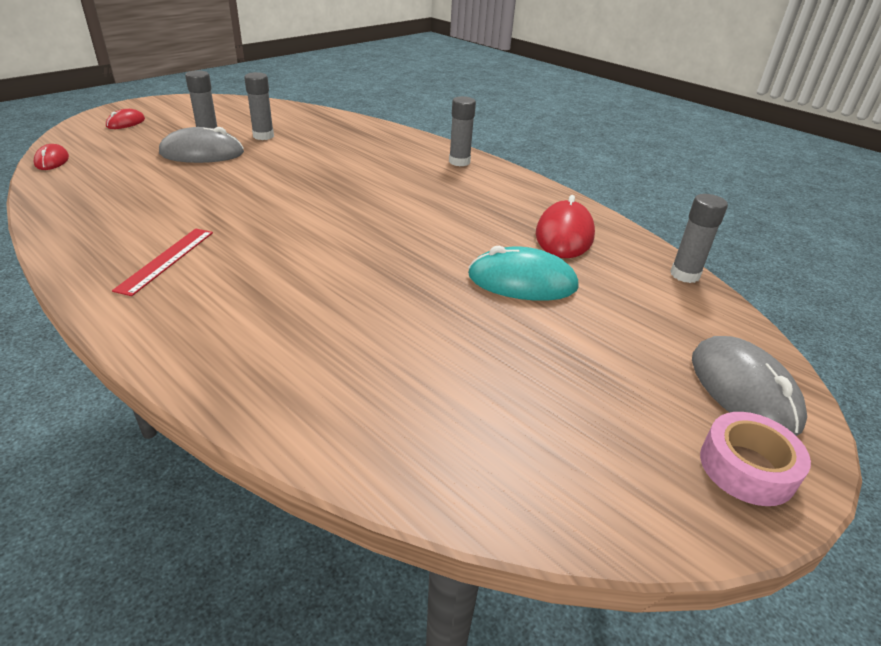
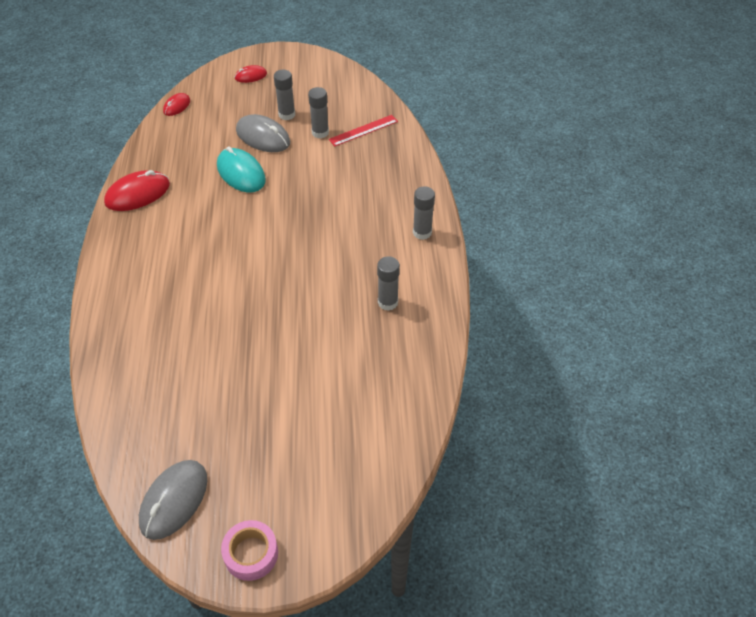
camera: 45 degrees right, 15 degrees up
red ruler [112,228,213,296] -> red ruler moved to [329,115,398,147]
turquoise mouse [468,246,579,301] -> turquoise mouse moved to [217,147,266,193]
red mouse [536,195,595,258] -> red mouse moved to [104,170,170,211]
grey glue stick [670,194,728,283] -> grey glue stick moved to [377,256,400,311]
grey mouse [692,336,807,436] -> grey mouse moved to [139,460,207,540]

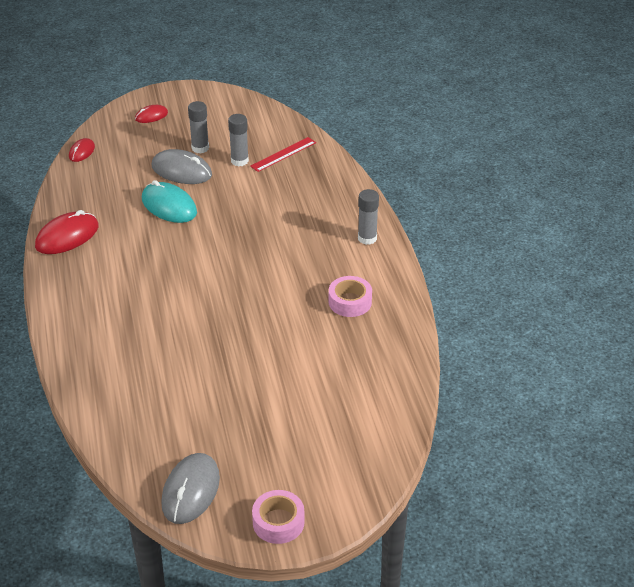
camera: 10 degrees left, 10 degrees down
grey glue stick [377,256,400,311] -> pink tape [329,276,372,317]

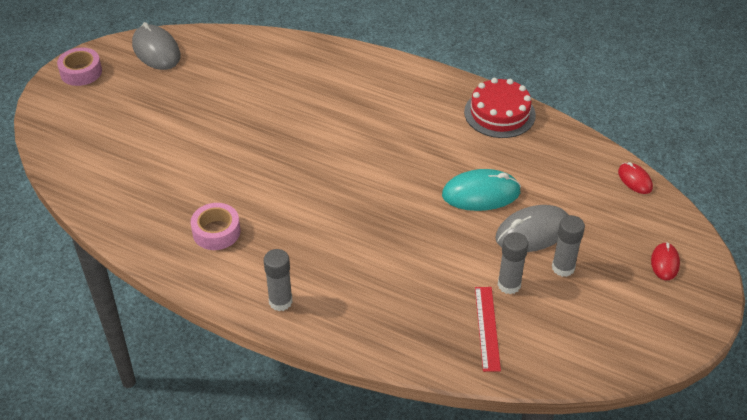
camera: 130 degrees right, 5 degrees up
red mouse [35,210,98,254] -> red cake [464,78,536,138]

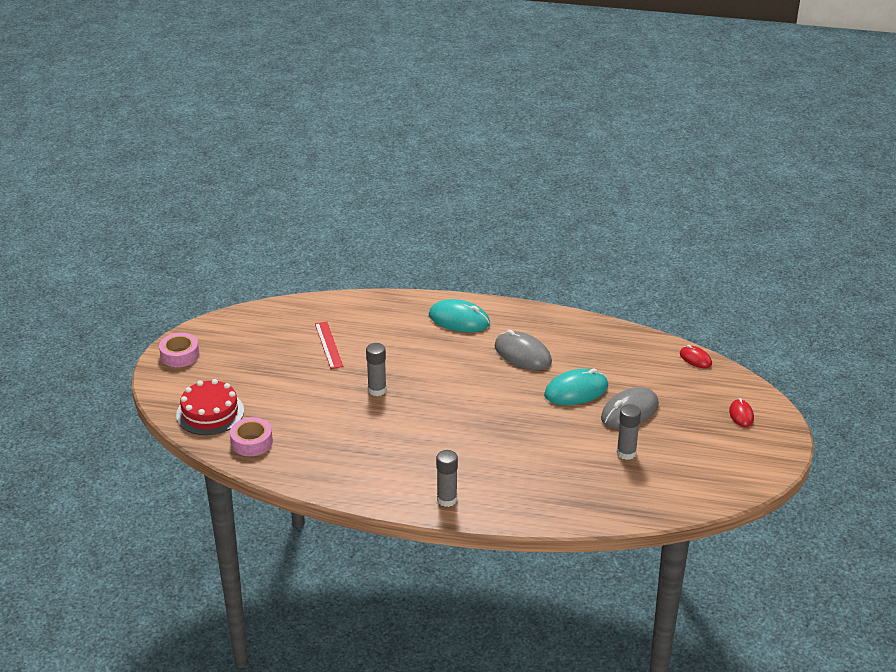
camera: 15 degrees left, 10 degrees down
grey mouse [132,22,181,70] -> grey mouse moved to [495,330,552,370]
pink tape [190,203,240,250] -> pink tape moved to [230,417,273,456]
red cake [464,78,536,138] -> red cake moved to [176,379,244,435]
red ruler [475,287,501,372] -> red ruler moved to [315,322,343,369]
grey glue stick [552,215,585,277] -> grey glue stick moved to [366,343,387,396]
none -> turquoise mouse [429,299,490,332]

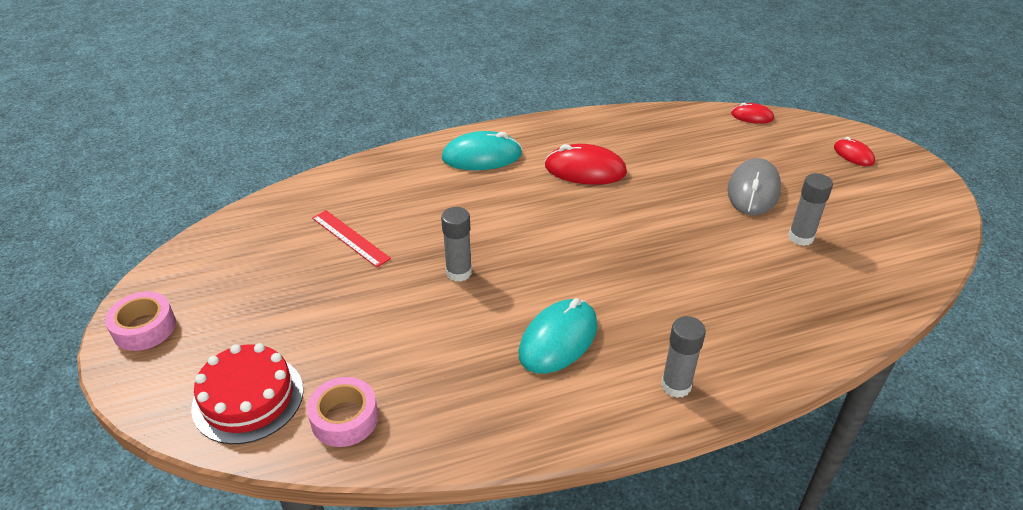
camera: 30 degrees left, 5 degrees up
grey mouse [495,330,552,370] -> red mouse [545,144,627,185]
turquoise mouse [544,369,608,405] -> turquoise mouse moved to [519,298,598,374]

